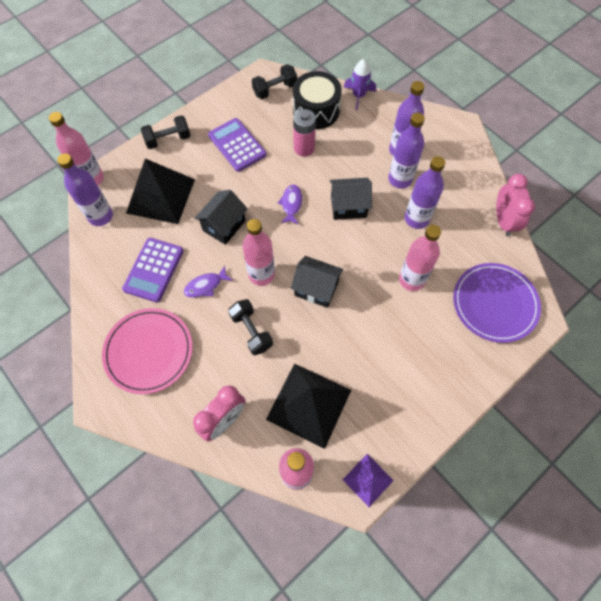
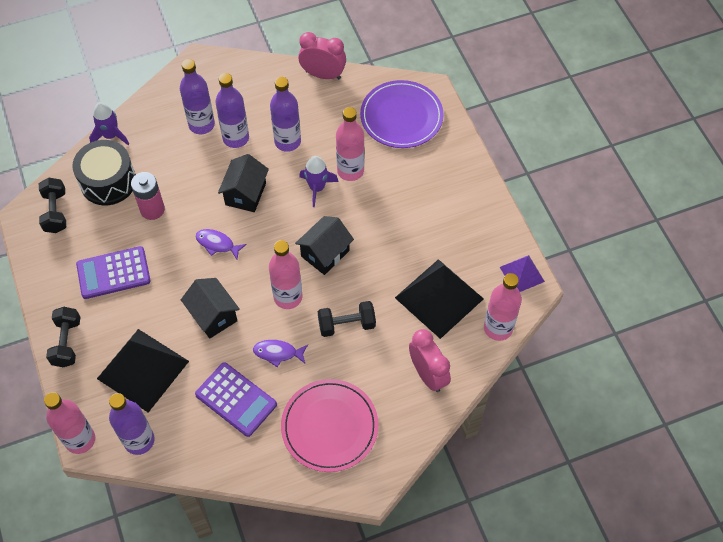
camera: 70 degrees left, 5 degrees down
purple fish [184,266,233,298] -> purple fish turned 105 degrees clockwise [253,340,308,367]
none -> purple rocket [299,156,338,207]

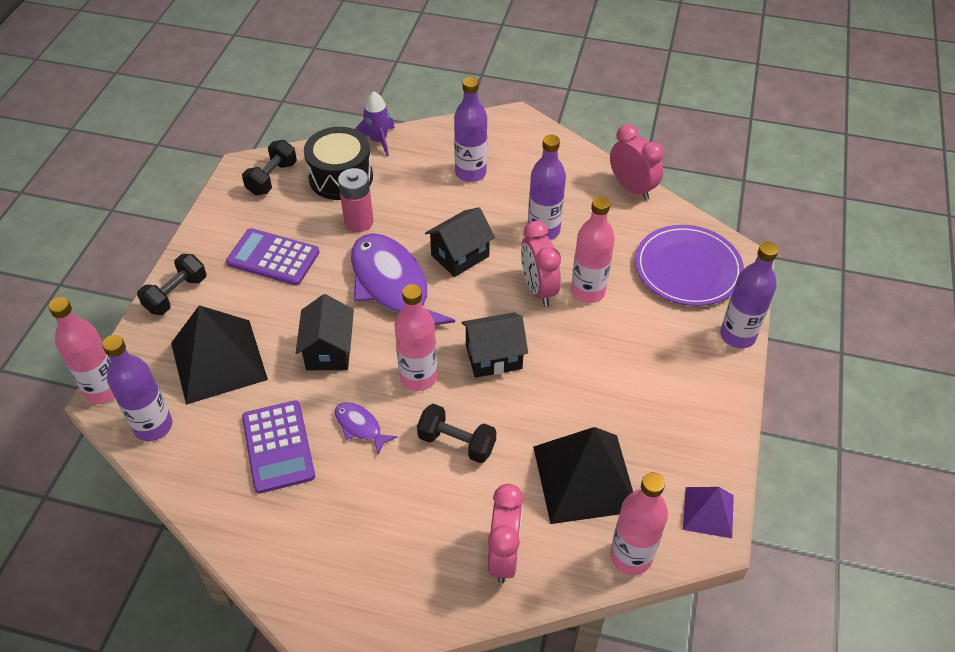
camera: 35 degrees right, 10 degrees down
purple fish [195,229,247,259] -> purple fish [351,233,455,325], size x2.27
purple bottle [215,73,249,148] -> purple bottle moved to [720,242,779,348]
pink plate [281,379,379,472] -> none
purple rocket [299,156,338,207] -> pink clock [521,221,561,306]

